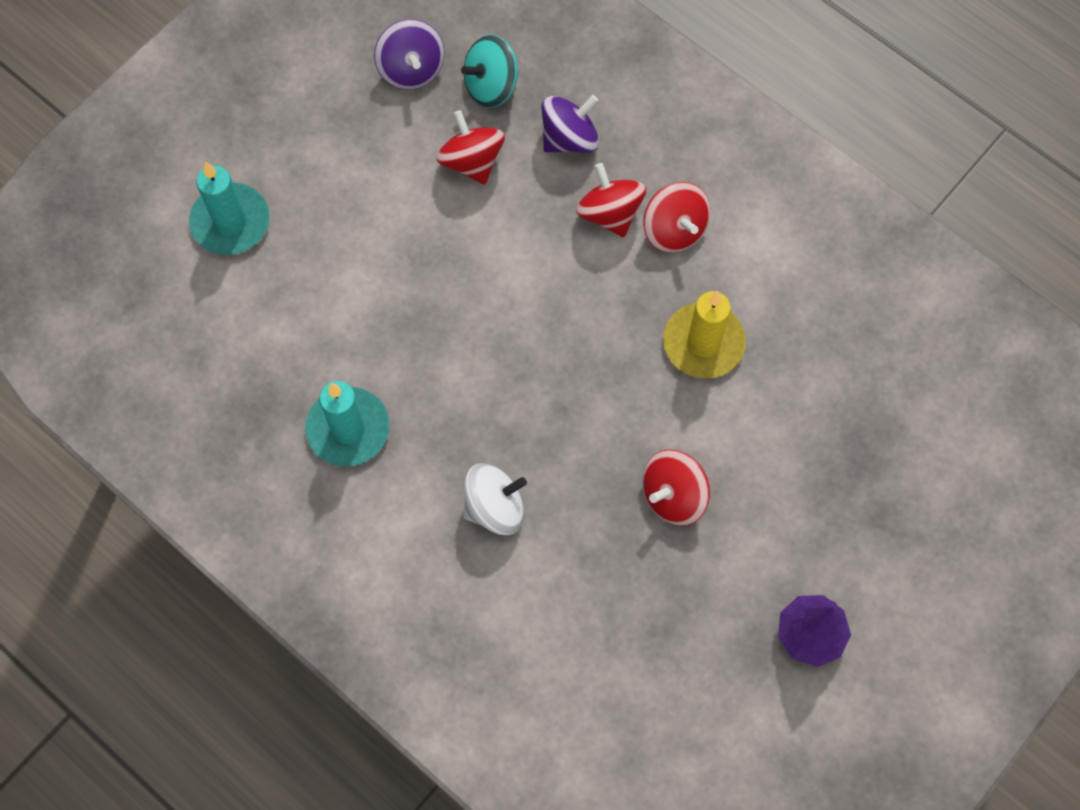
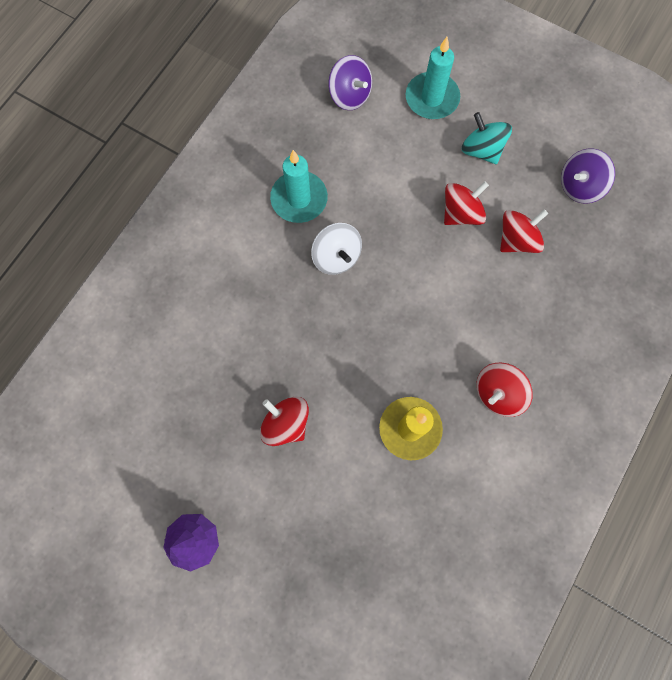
camera: 80 degrees right, 5 degrees up
turquoise spinning top [461,35,518,108] -> turquoise spinning top moved to [462,112,512,164]
white spinning top [463,463,527,535] -> white spinning top moved to [311,223,362,275]
purple spinning top [542,95,599,153] -> purple spinning top moved to [328,55,372,110]
red spinning top [576,163,646,237] -> red spinning top moved to [444,181,489,225]

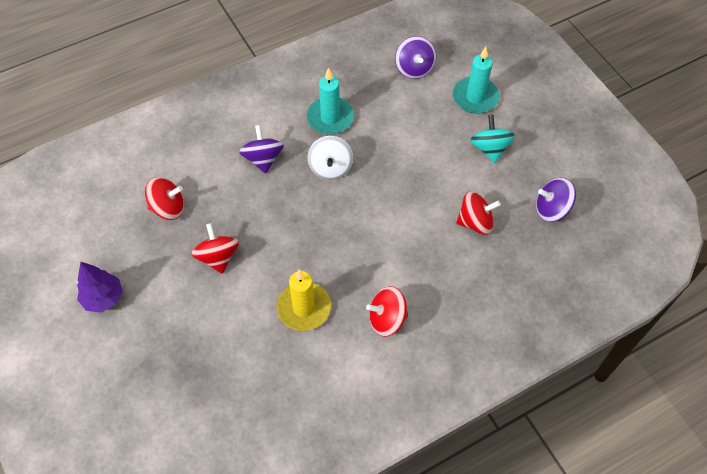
camera: 30 degrees right, 15 degrees down
red spinning top [444,181,489,225] -> red spinning top moved to [145,177,184,220]
none -> purple spinning top [239,125,284,174]

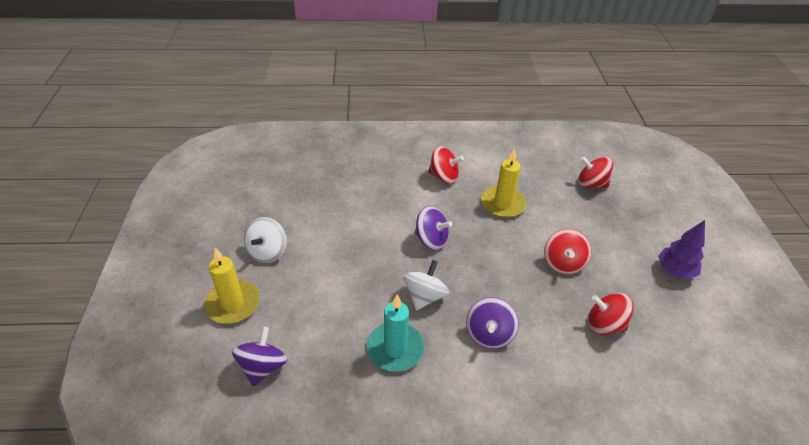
camera: 155 degrees left, 15 degrees down
turquoise candle [453,47,500,114] -> yellow candle [204,248,260,324]
red spinning top [456,191,501,235] -> red spinning top moved to [578,156,613,188]
turquoise spinning top [470,115,515,163] -> white spinning top [244,217,287,263]
purple spinning top [536,178,576,222] -> purple spinning top moved to [415,206,452,250]

